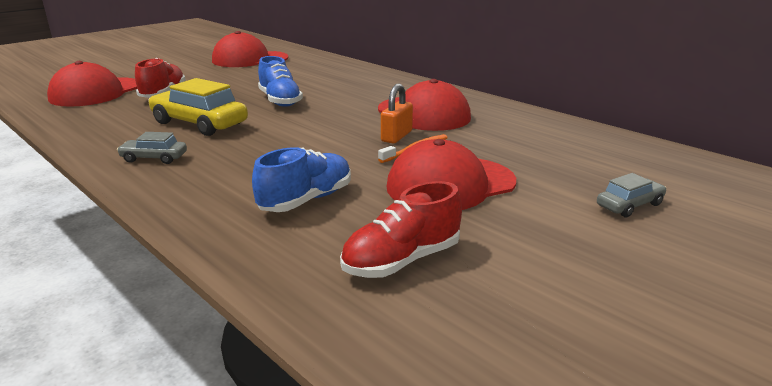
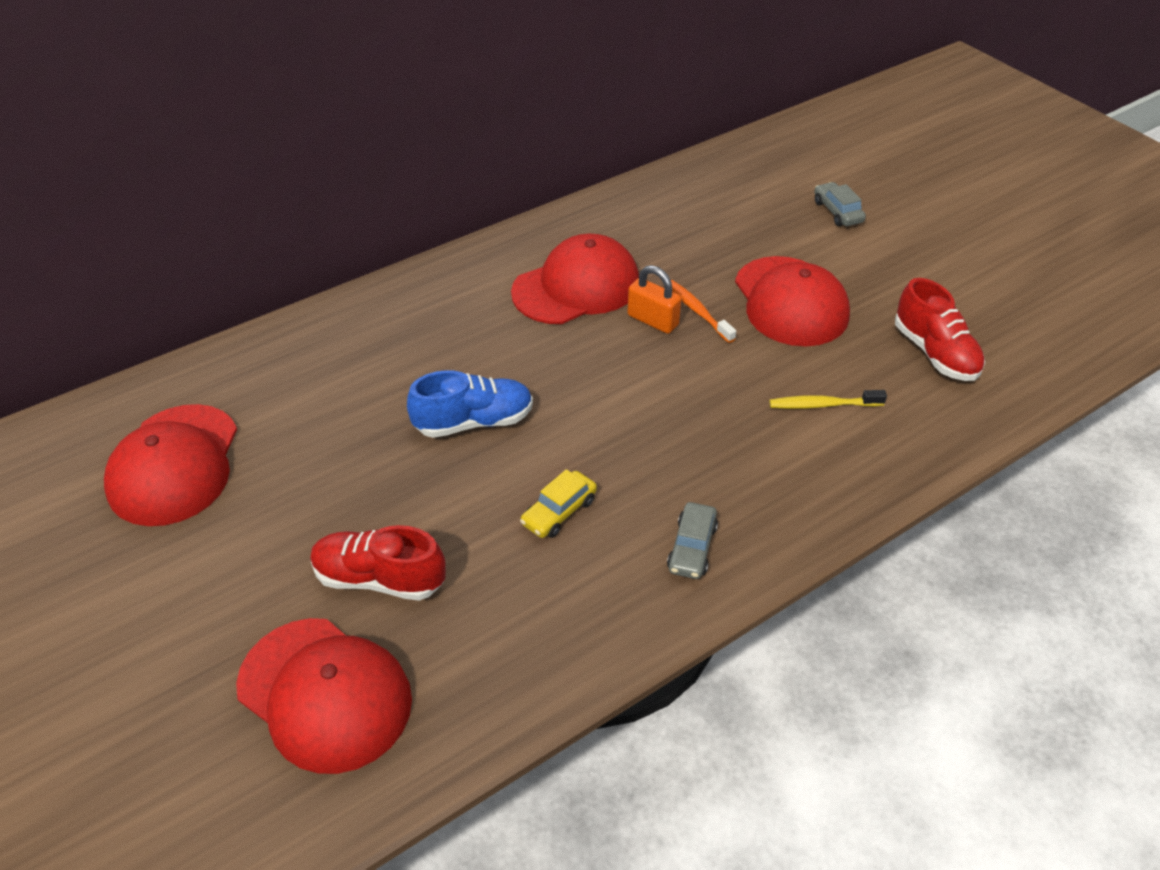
camera: 80 degrees left, 20 degrees up
yellow car [148,78,248,136] -> yellow car [520,469,597,538], size x0.52
blue shoe [252,147,351,212] -> yellow toothbrush [769,390,887,409]

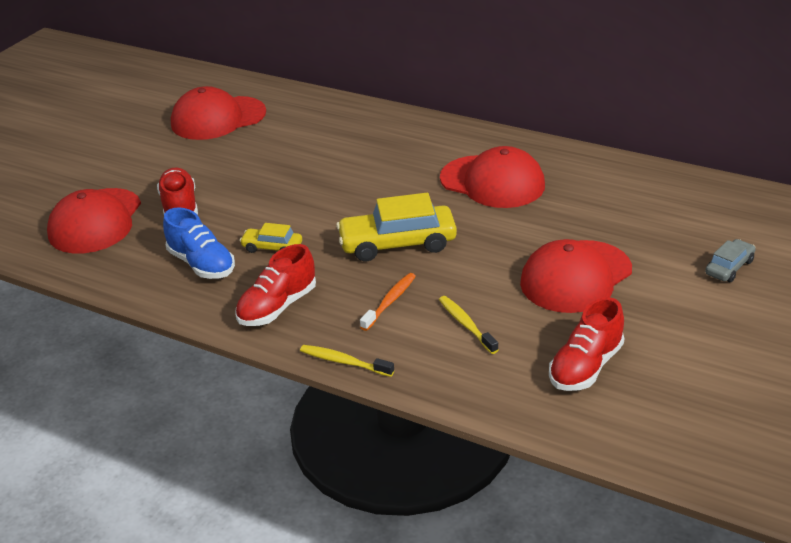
camera: 65 degrees right, 10 degrees down
blue shoe [407,370,533,438] -> blue shoe moved to [163,207,235,279]
orange padlock [627,265,681,334] -> none
grey car [667,502,718,579] -> red shoe [235,244,316,326]
orange toothbrush [671,280,736,343] -> orange toothbrush moved to [360,273,416,331]
none -> yellow toothbrush [300,345,394,377]
none -> yellow car [336,193,457,261]

